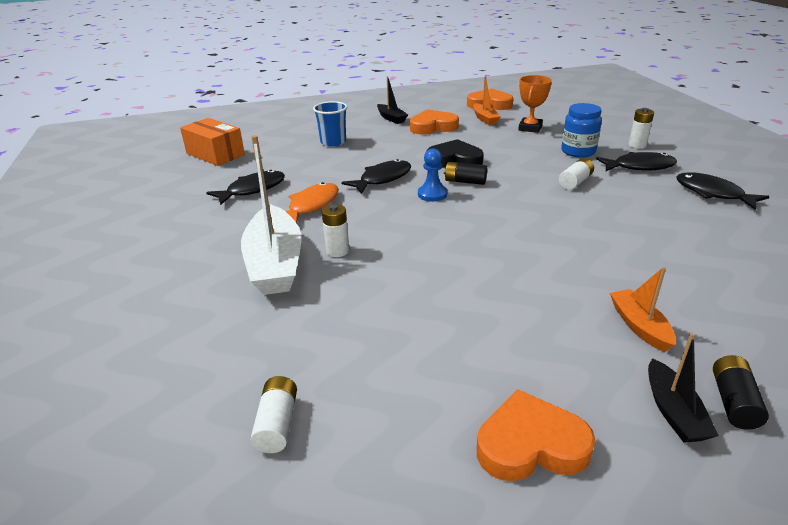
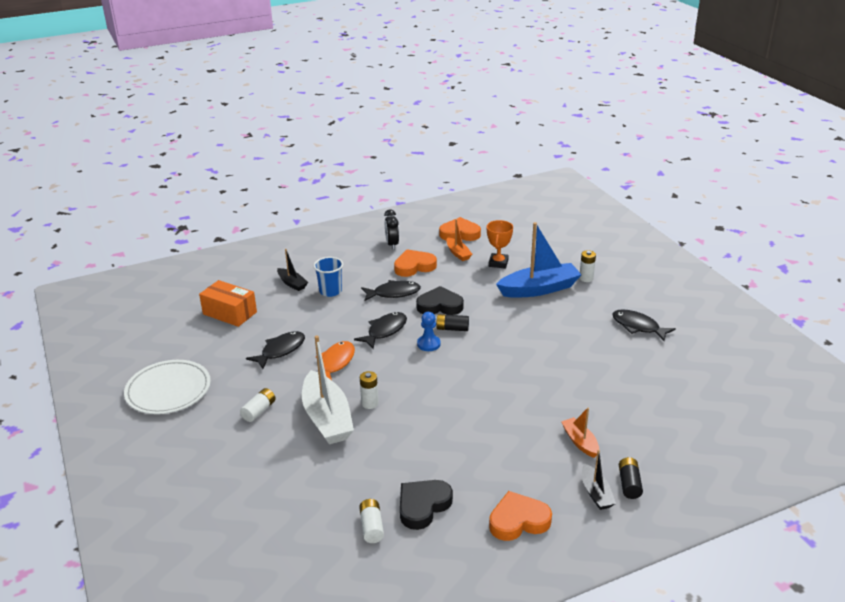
camera: 10 degrees left, 0 degrees up
black boat [377,76,408,124] -> black boat moved to [277,249,308,291]
white battery [559,158,594,190] -> white battery moved to [240,388,276,422]
blue jar [561,103,602,157] -> blue boat [496,222,582,298]
black fish [596,152,677,171] -> black fish moved to [361,280,421,301]
none -> white plate [124,360,211,414]
none -> black clock [384,209,399,250]
none -> black heart [400,480,453,530]

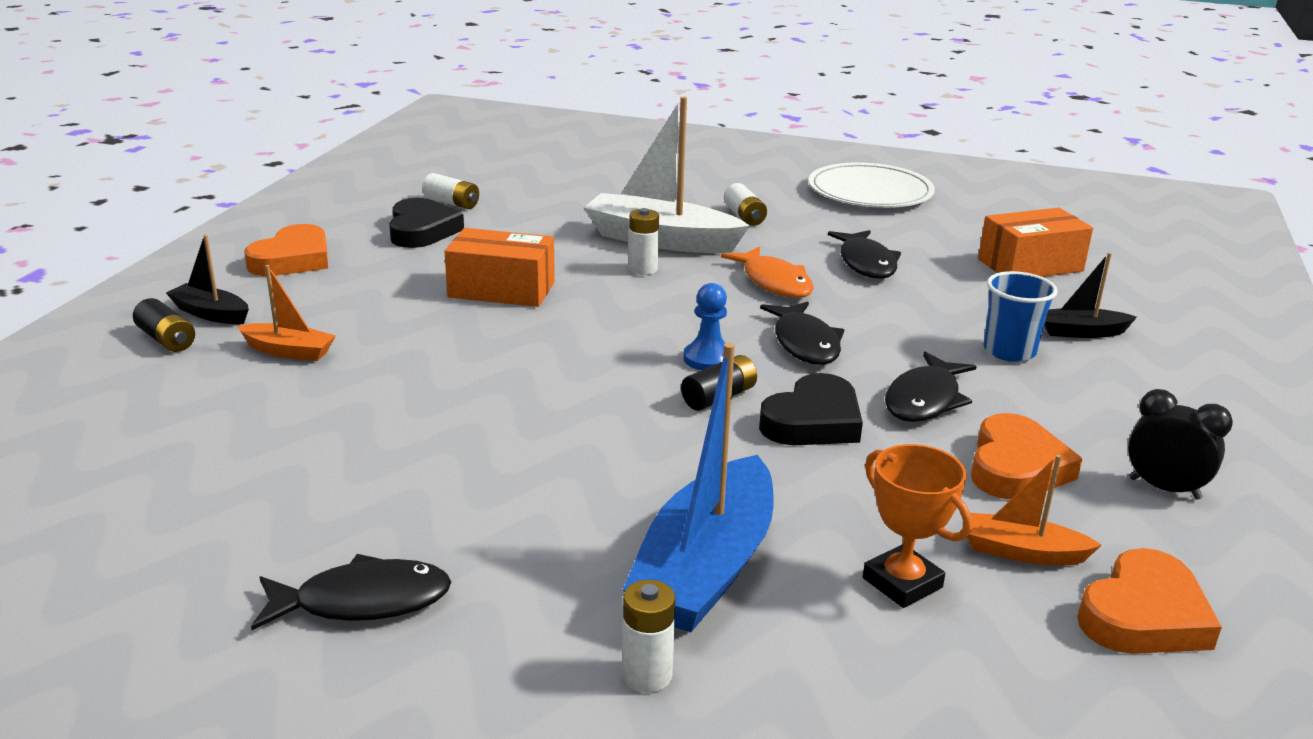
camera: 130 degrees right, 5 degrees down
none -> orange box [445,228,555,307]

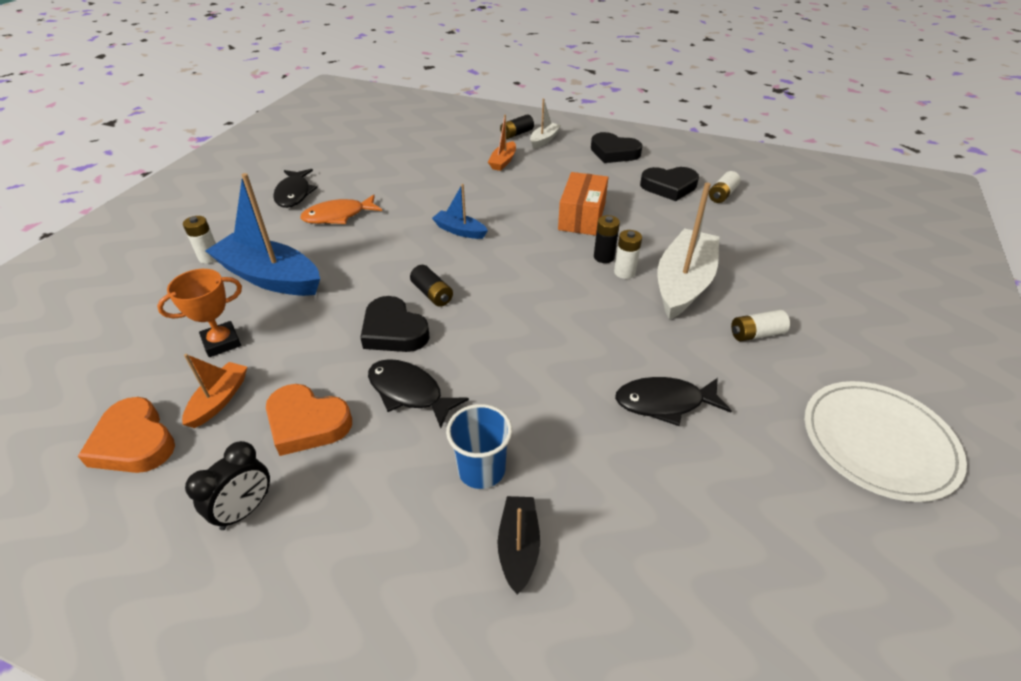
camera: 95 degrees right, 15 degrees up
black boat [166,235,249,324] -> white boat [530,99,561,149]
orange heart [244,224,328,276] -> black heart [591,132,643,163]
blue pawn [683,283,727,370] -> none
orange fish [721,246,814,298] -> orange fish moved to [300,195,382,224]
black fish [760,302,844,365] -> none
orange box [978,208,1093,277] -> none
none -> blue boat [432,184,488,239]
none -> black battery [594,215,620,263]

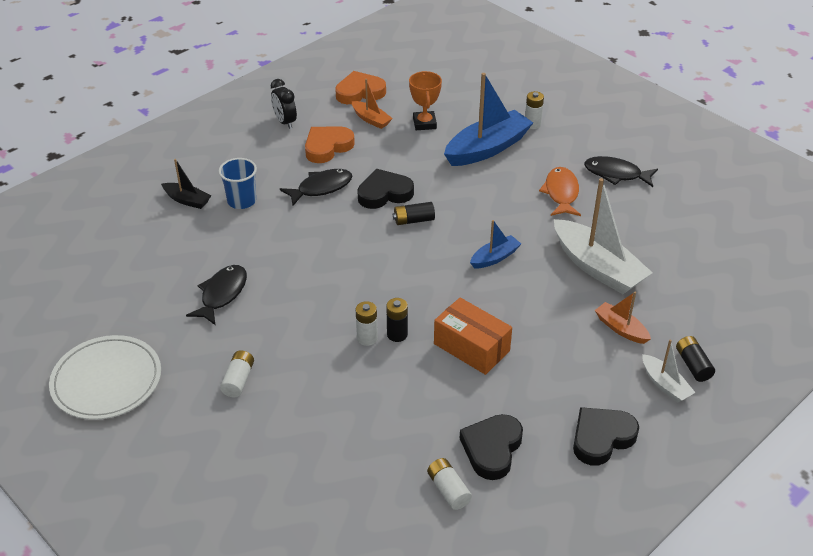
camera: 115 degrees right, 0 degrees up
white boat [658,183,719,319] -> white boat moved to [554,178,653,294]

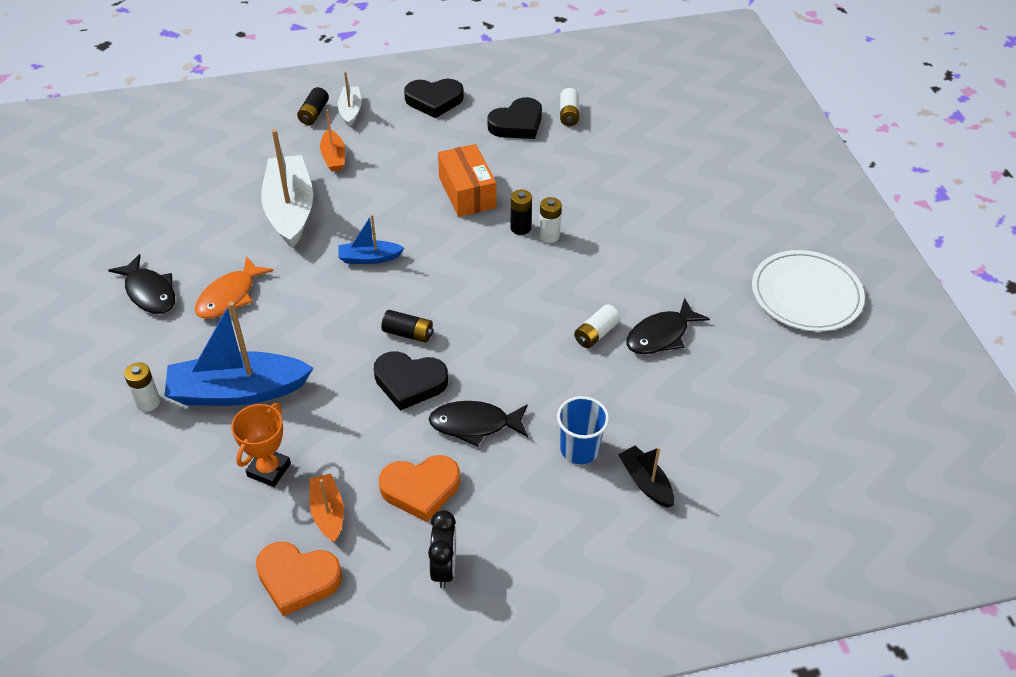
camera: 150 degrees left, 5 degrees up
white battery [220,350,254,397] -> white battery moved to [574,304,621,348]

